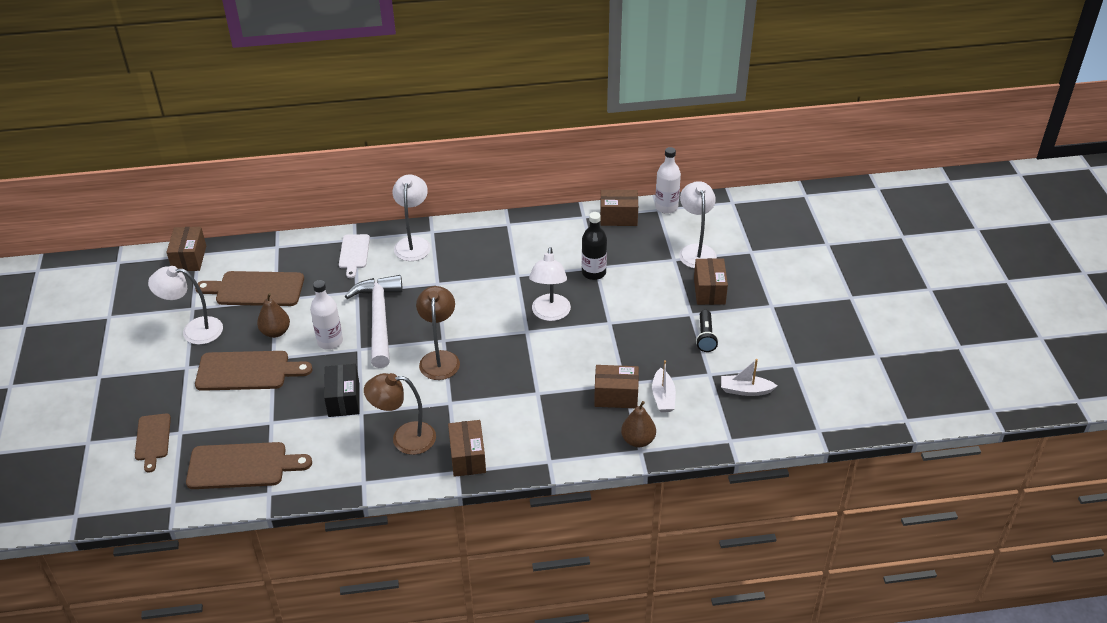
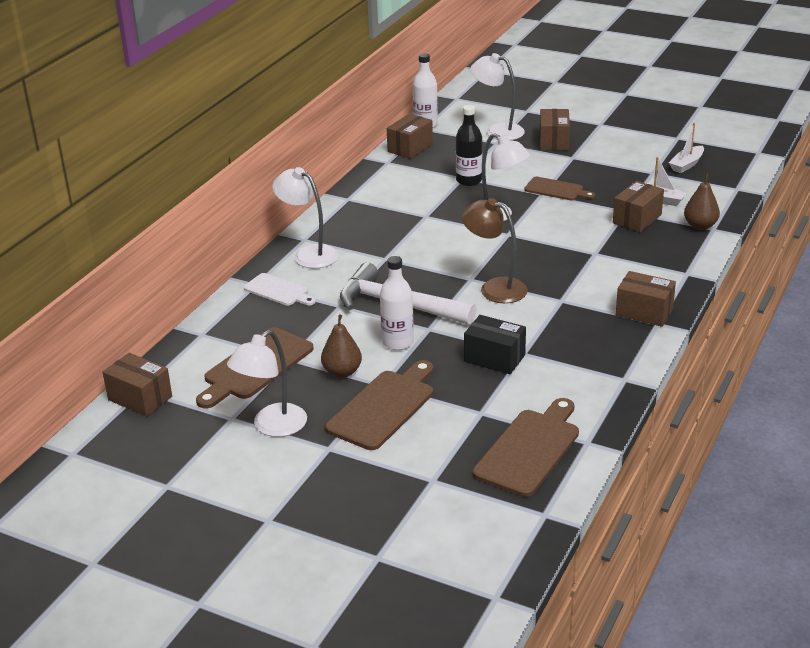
camera: 55 degrees left, 10 degrees down
brown cutting board [135,413,171,473] -> brown cutting board moved to [525,177,595,200]
brown lamp [364,373,436,455] -> none
brown box [694,258,728,305] -> brown box turned 60 degrees clockwise [540,109,570,150]
black flashlight [696,310,718,352] -> none

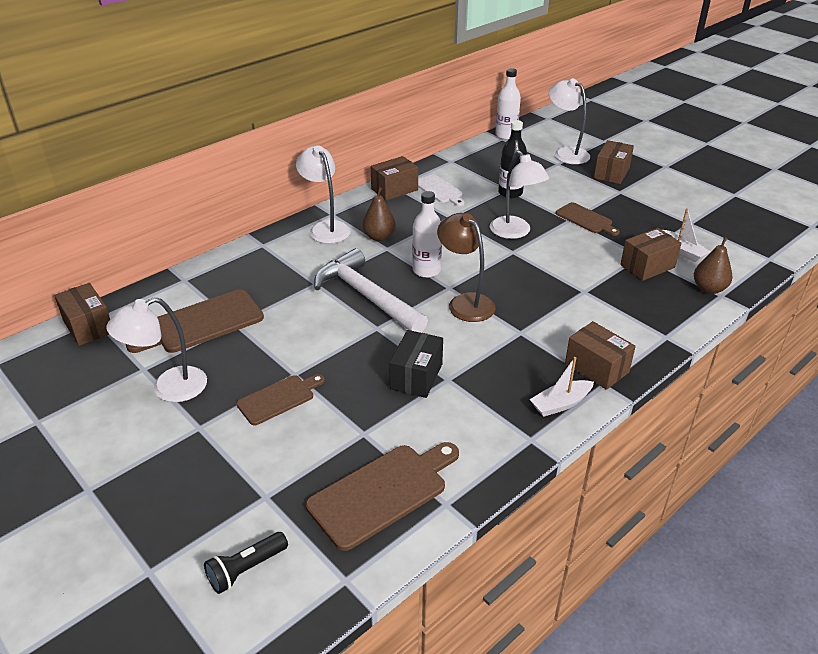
camera: 20 degrees right, 5 degrees up
white cutting board [244,273,316,306] -> white cutting board moved to [418,174,465,206]
brown pear [321,315,362,378] -> brown pear moved to [362,187,396,241]
brown cutting board [325,360,433,450] -> brown cutting board [236,374,325,425], size x0.61
white bottle [380,256,414,350] -> white bottle moved to [412,191,442,278]
brown box [387,114,433,159] -> brown box moved to [371,156,418,201]
black box [464,315,526,374] -> black box turned 60 degrees clockwise [389,330,443,398]
white boat [669,123,704,173] -> white boat moved to [530,357,594,417]
none -> black flashlight [204,532,288,594]

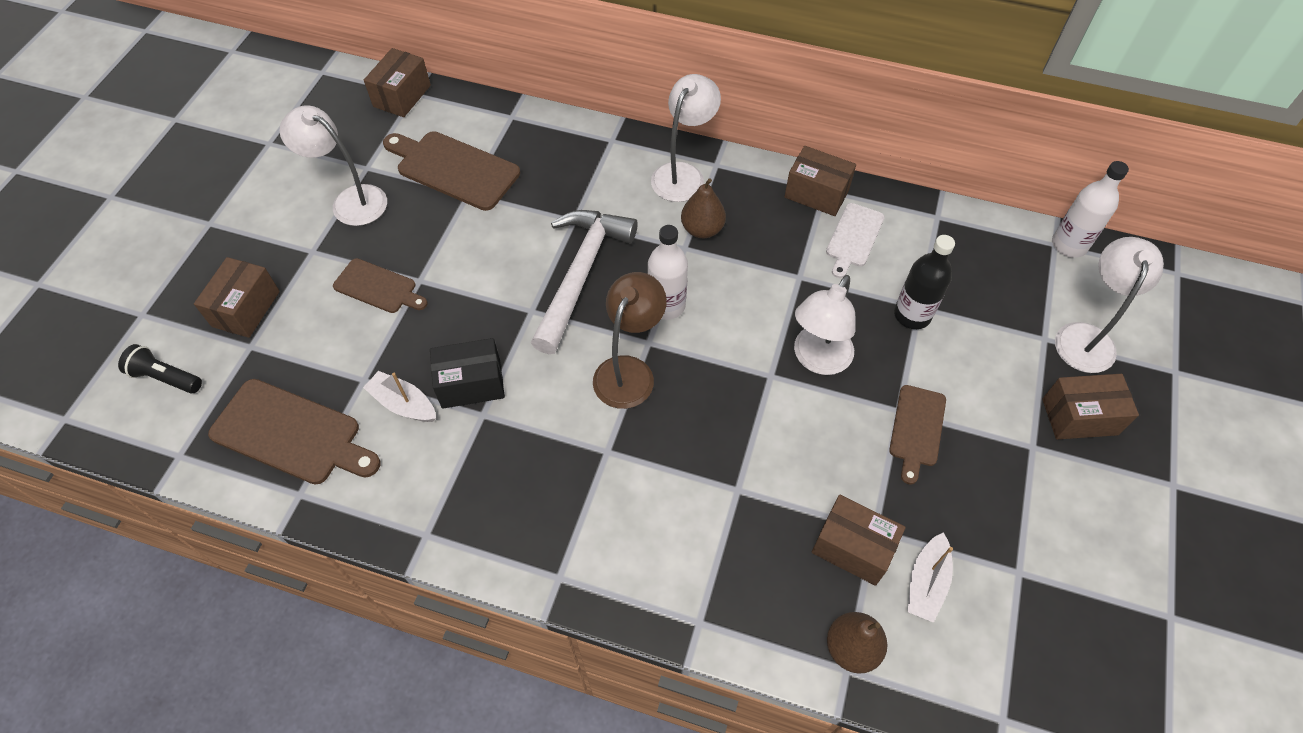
camera: 60 degrees right, 20 degrees up
white boat [530,357,594,417] -> white boat moved to [363,371,436,422]
brown box [565,321,636,390] -> brown box moved to [194,257,280,338]

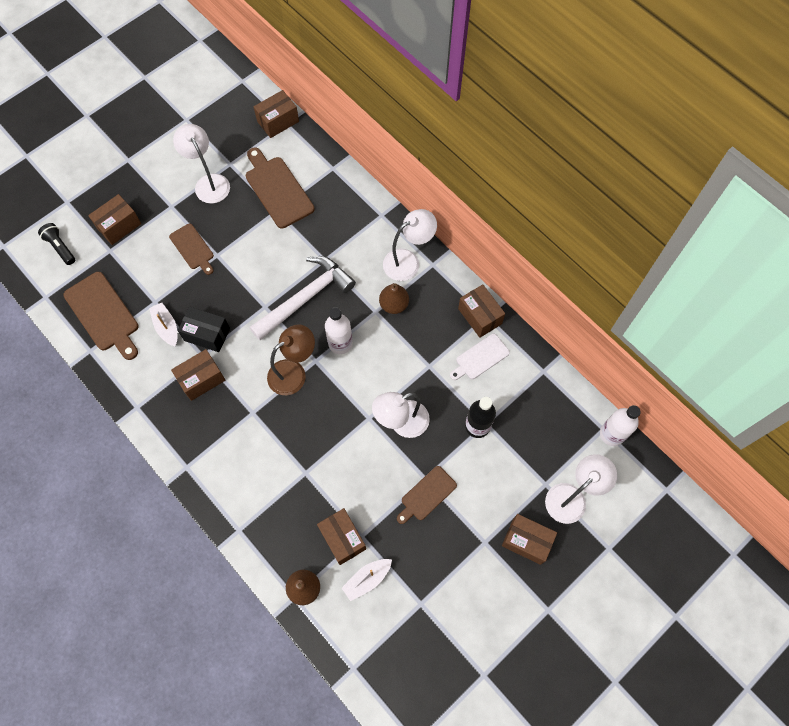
camera: 30 degrees right, 10 degrees up
none -> brown box [171,349,225,401]

